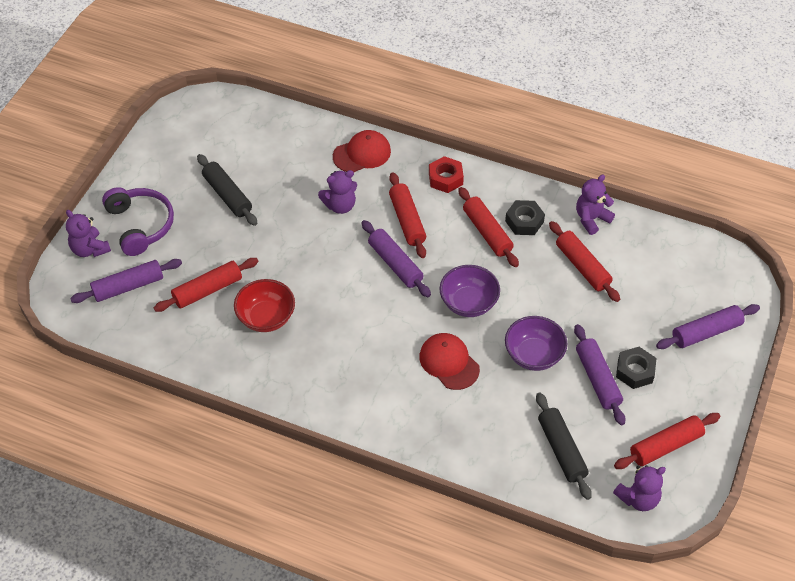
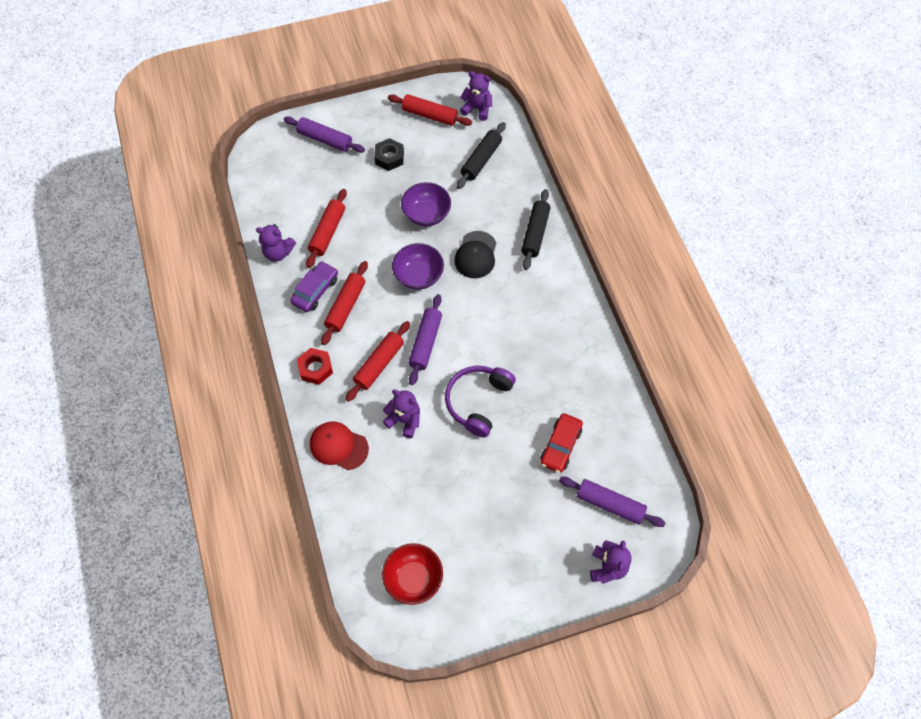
camera: 130 degrees left, 10 degrees up
purple headphones [102,187,174,256] -> purple headphones moved to [445,366,516,438]
red rolling pin [154,258,258,312] -> red car [540,413,583,473]
black rolling pin [197,154,257,226] -> black rolling pin moved to [521,189,551,270]
red bowl [234,279,295,332] -> red bowl moved to [382,543,443,605]
red cap [419,333,480,390] -> black cap [454,231,496,278]
black nut [505,200,545,235] -> purple car [290,261,338,312]
purple rolling pin [574,324,625,425] -> none

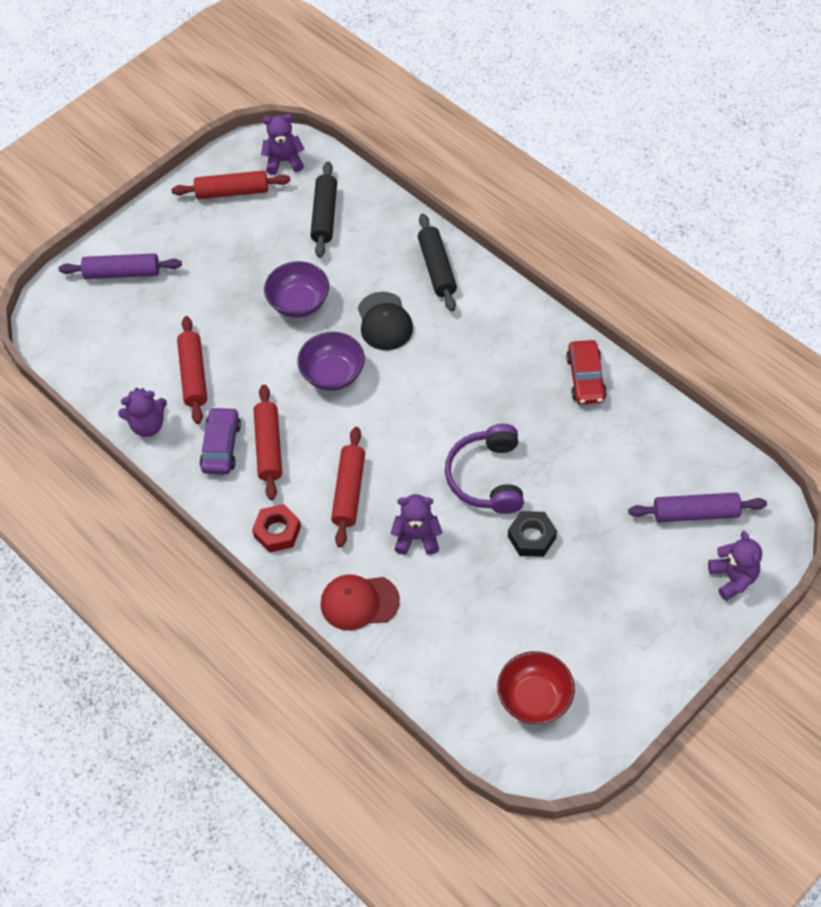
camera: 25 degrees left, 5 degrees down
black nut [374,138,404,171] -> black nut moved to [508,511,557,557]
purple rolling pin [408,294,442,385] -> none
red car [540,413,583,473] -> red car moved to [566,340,607,404]

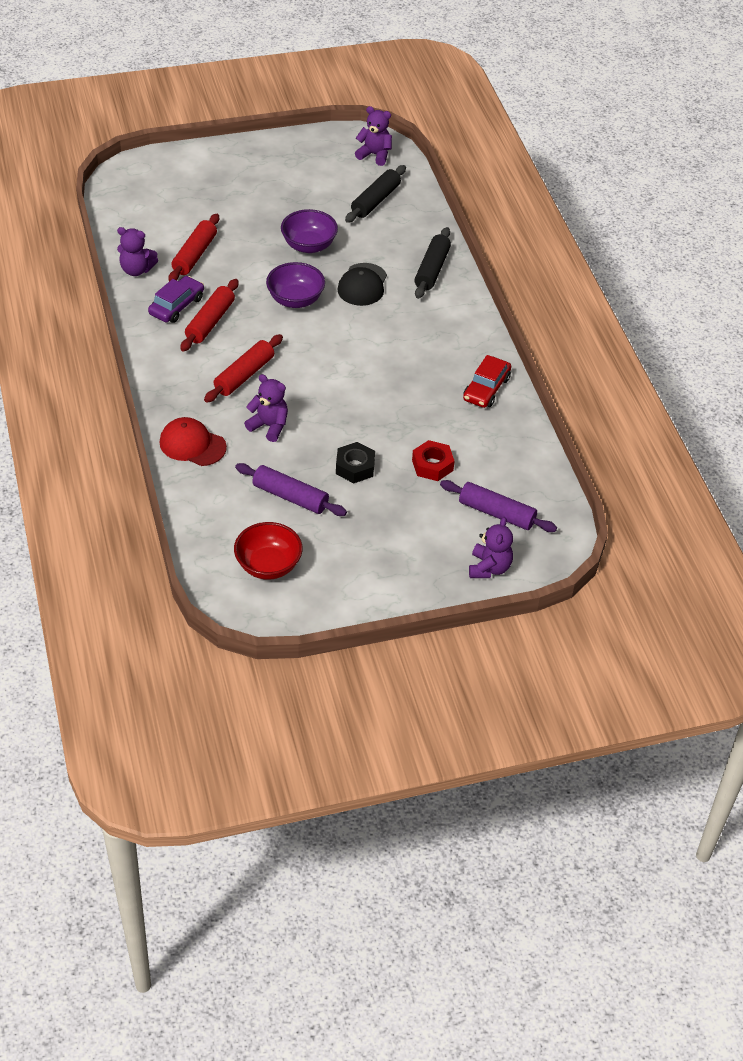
camera: 25 degrees right, 10 degrees down
purple rolling pin [59,253,182,279] -> purple rolling pin moved to [235,463,347,516]
red rolling pin [171,170,290,199] -> none
red nut [252,504,301,553] -> red nut moved to [412,440,455,481]
purple headphones [445,424,524,514] -> none

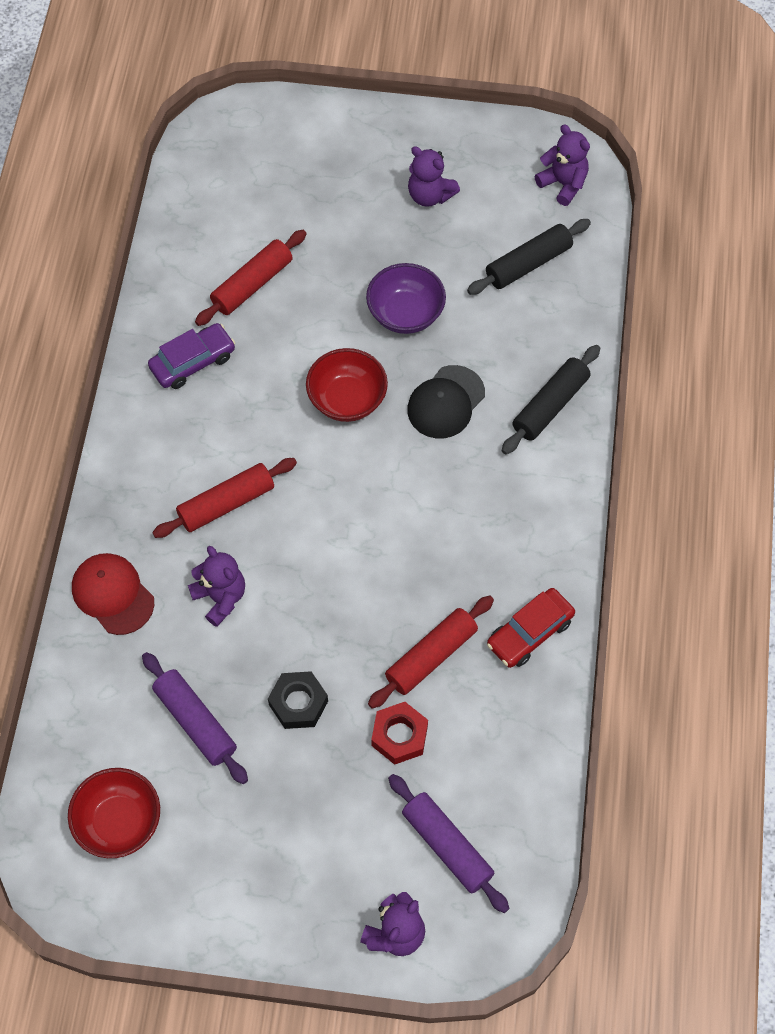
camera: 25 degrees right, 15 degrees up
purple teddy bear [117,227,158,276] -> purple teddy bear moved to [408,146,460,207]
red rolling pin [180,279,239,352] -> red rolling pin moved to [368,596,494,709]
purple bowl [266,262,325,308] -> red bowl [306,348,388,422]

